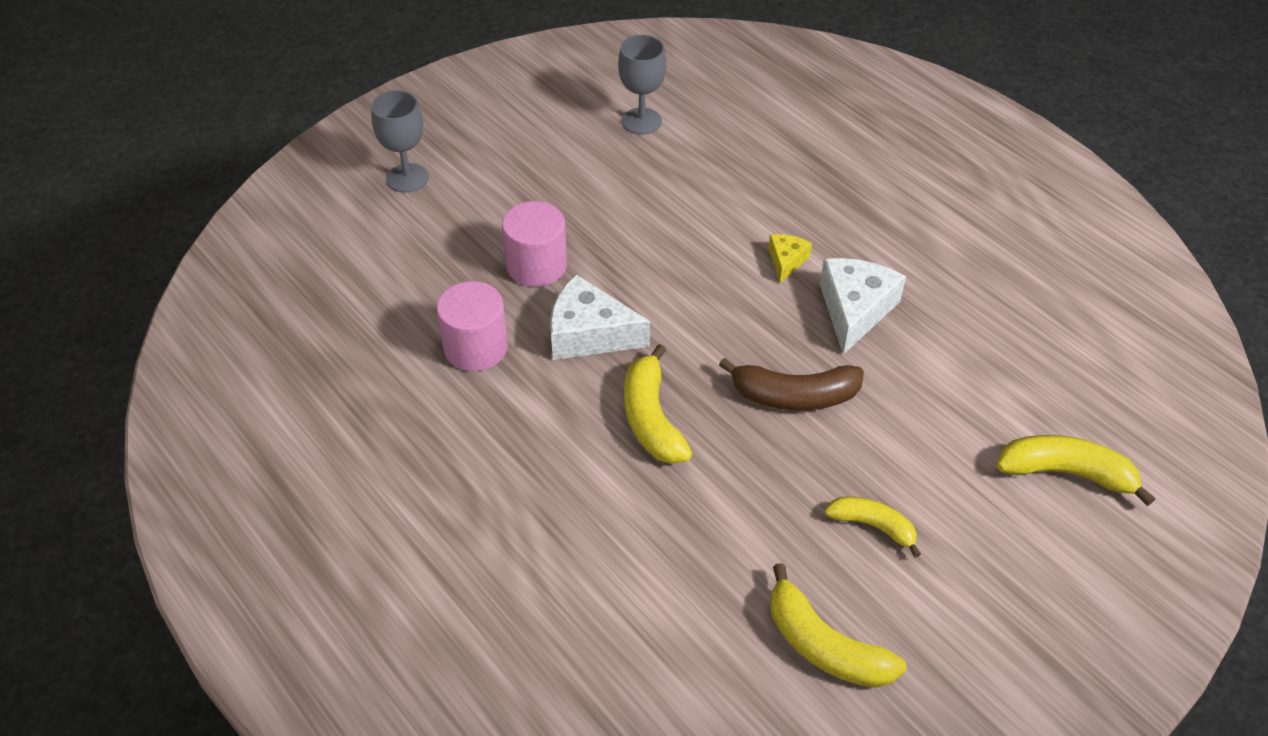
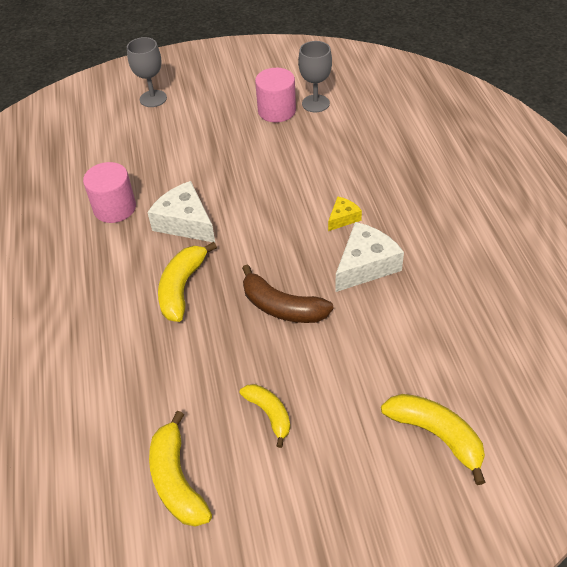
camera: 30 degrees right, 0 degrees up
pink cylinder [502,201,567,287] -> pink cylinder moved to [255,68,296,122]

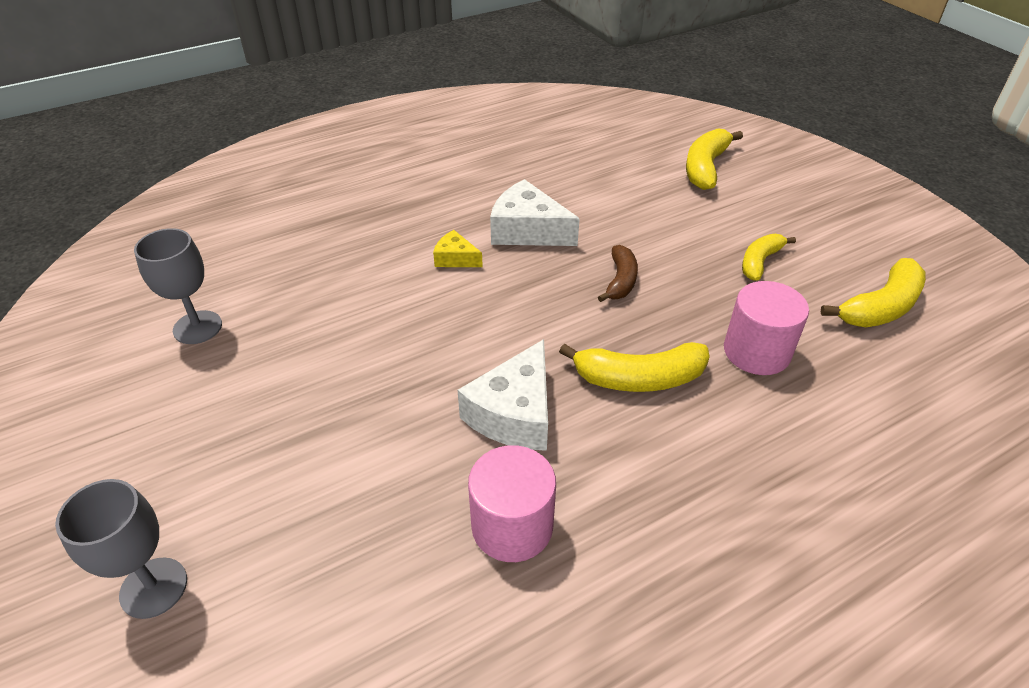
camera: 110 degrees left, 5 degrees down
brown banana [242,264,334,323] -> brown banana [598,245,638,302], size x0.65
pink cylinder [255,68,296,122] -> pink cylinder moved to [724,281,809,375]

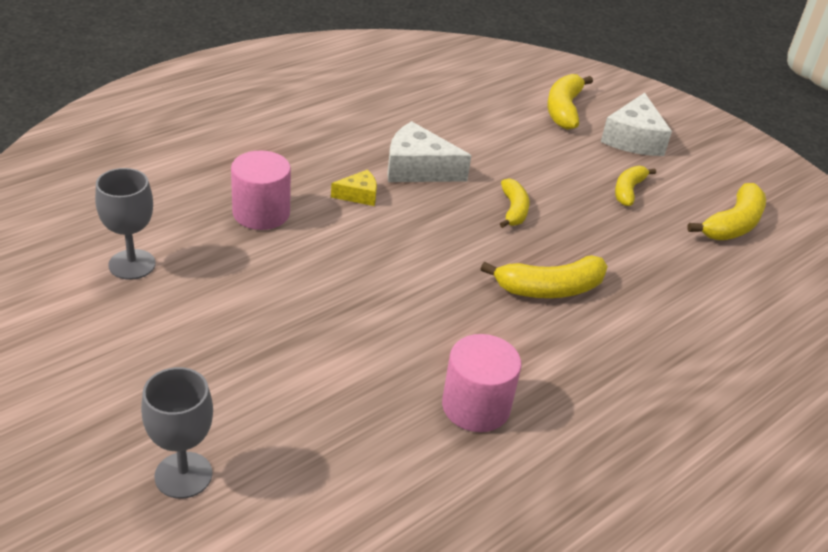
camera: 15 degrees left, 5 degrees down
yellow cheese [433,230,483,267] -> yellow cheese turned 150 degrees clockwise [331,170,377,206]
white cheese [458,339,548,451] -> white cheese moved to [601,93,672,156]
brown banana [598,245,638,302] -> yellow banana [500,178,530,228]
pink cylinder [724,281,809,375] -> pink cylinder moved to [231,151,291,230]

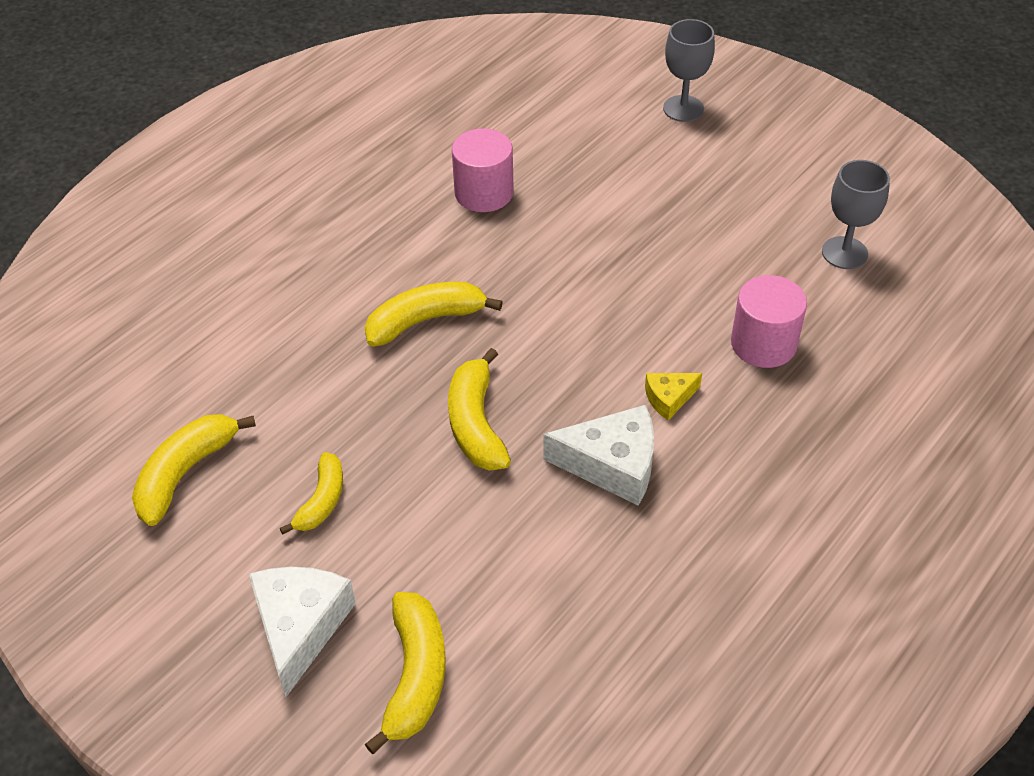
camera: 175 degrees right, 10 degrees up
yellow banana [500,178,530,228] -> yellow banana [448,348,511,471], size x1.53

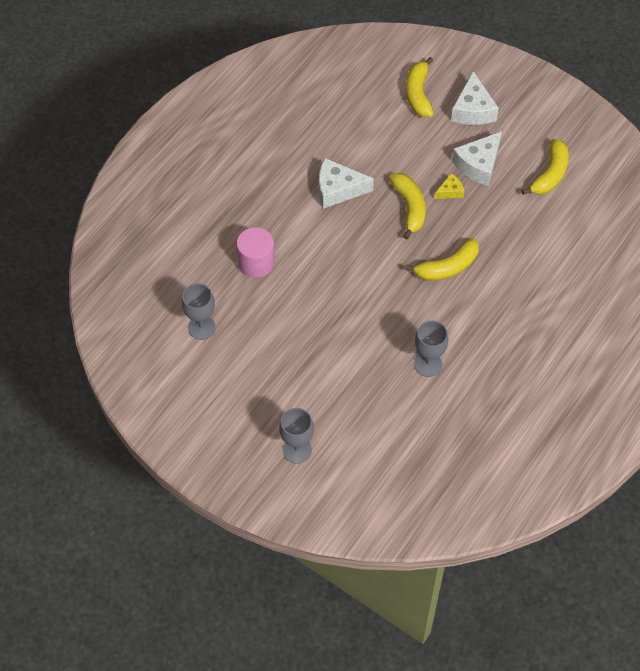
camera: 175 degrees right, 10 degrees up
yellow banana [280,452,343,535] -> white cheese [452,131,502,186]
pink cylinder [452,128,514,212] -> grey goblet [414,320,448,377]
yellow cheese [645,373,702,420] -> yellow cheese moved to [434,173,464,199]

